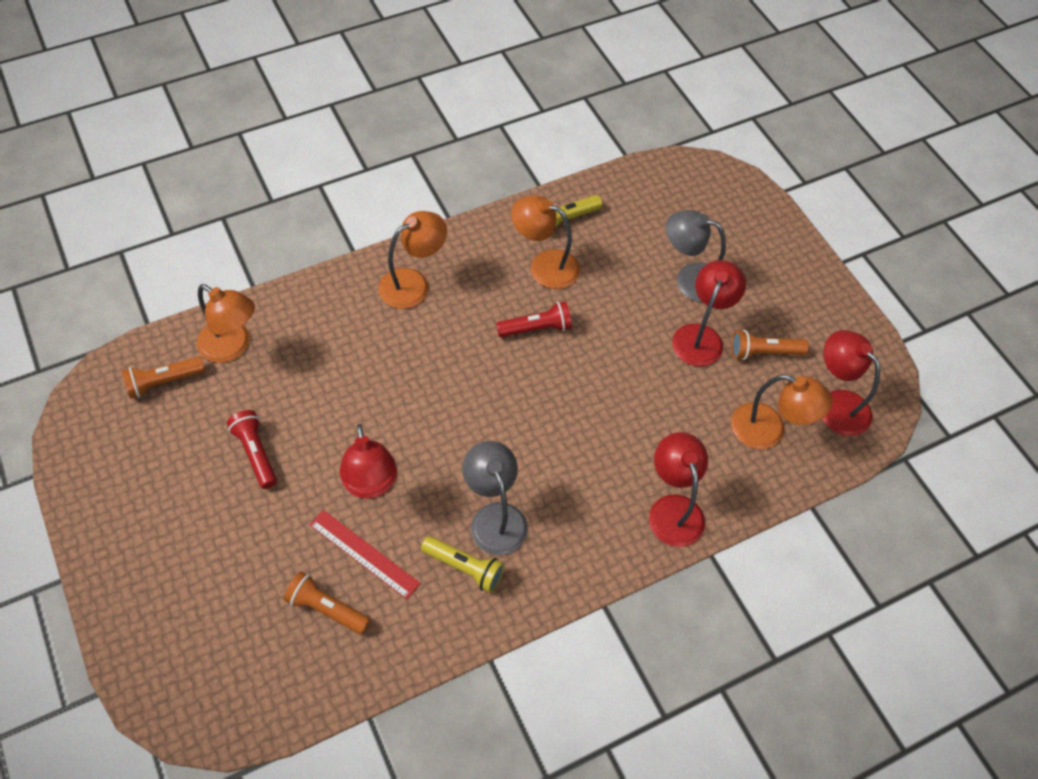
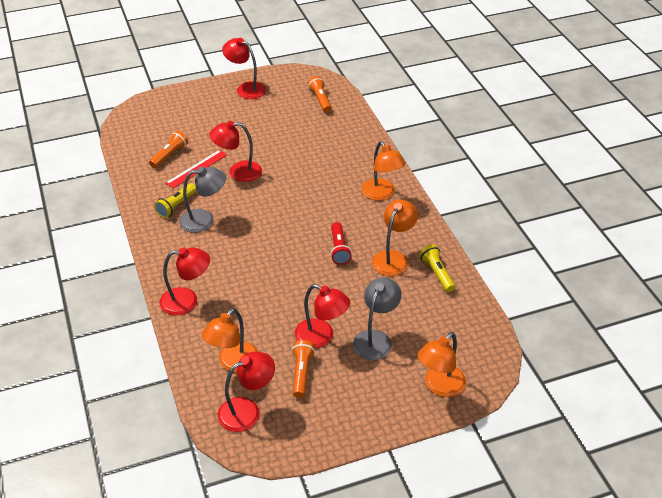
camera: 100 degrees right, 15 degrees down
orange lamp [197,284,255,363] -> orange lamp moved to [418,332,466,397]
red flashlight [227,410,277,489] -> none
none -> red lamp [222,38,266,99]

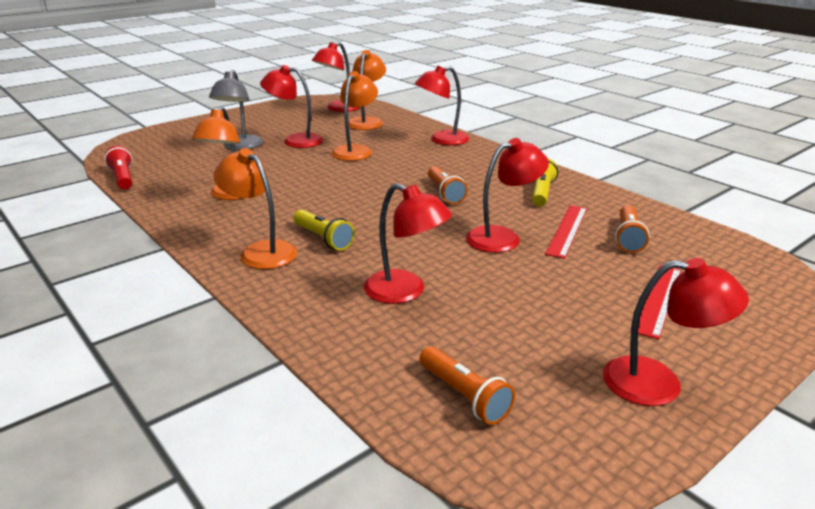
camera: 160 degrees right, 15 degrees down
grey lamp [179,167,226,233] -> none
orange flashlight [292,340,315,398] -> orange flashlight moved to [428,166,468,204]
red flashlight [331,222,352,265] -> red flashlight moved to [104,146,132,190]
orange lamp [418,332,466,397] -> orange lamp moved to [332,71,378,161]
yellow flashlight [419,244,455,292] -> yellow flashlight moved to [293,210,355,250]
none -> red lamp [364,183,452,304]
none -> red ruler [638,265,681,340]

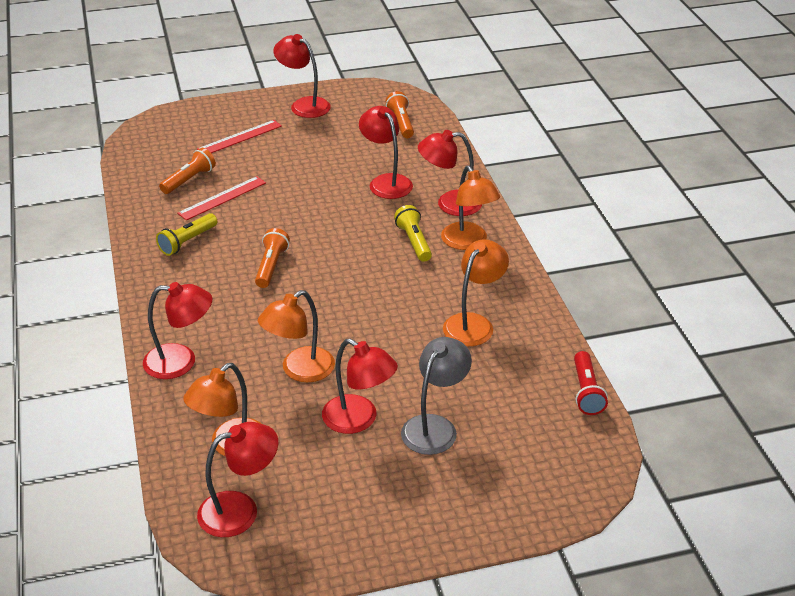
camera: 155 degrees left, 10 degrees up
red lamp [466,138,549,253] -> red lamp moved to [418,130,482,216]

